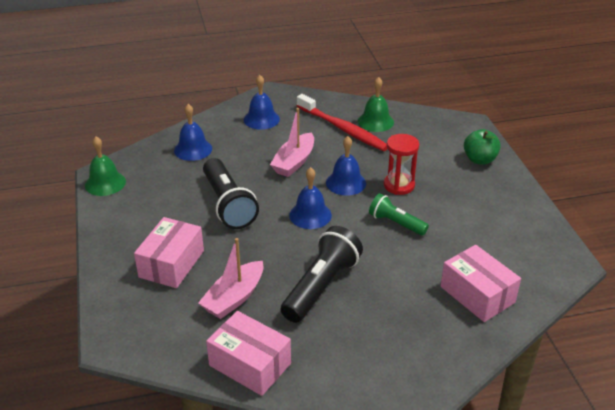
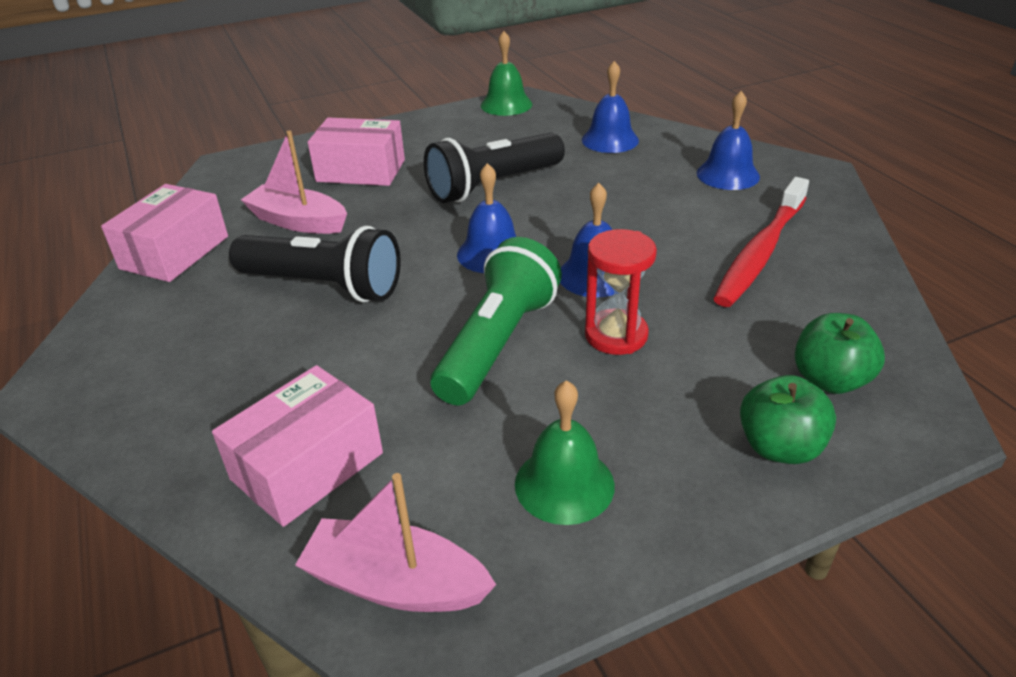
camera: 80 degrees right, 0 degrees up
pink boat [270,108,314,177] -> pink boat moved to [295,473,496,612]
green bell [358,77,394,132] -> green bell moved to [515,380,615,525]
green flashlight [369,193,429,236] -> green flashlight [430,237,562,405], size x1.66
none -> green apple [795,313,885,394]

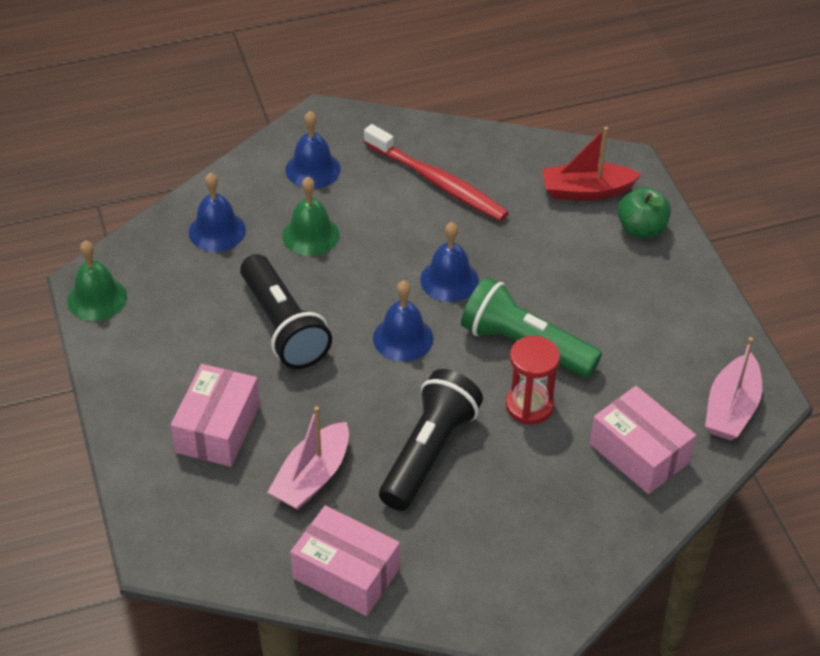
camera: 85 degrees left, 10 degrees up
green bell [515,380,615,525] -> green bell moved to [282,177,340,256]
red hourglass [585,229,657,355] -> red hourglass moved to [506,336,560,425]
green apple [795,313,885,394] -> red boat [542,127,641,200]

